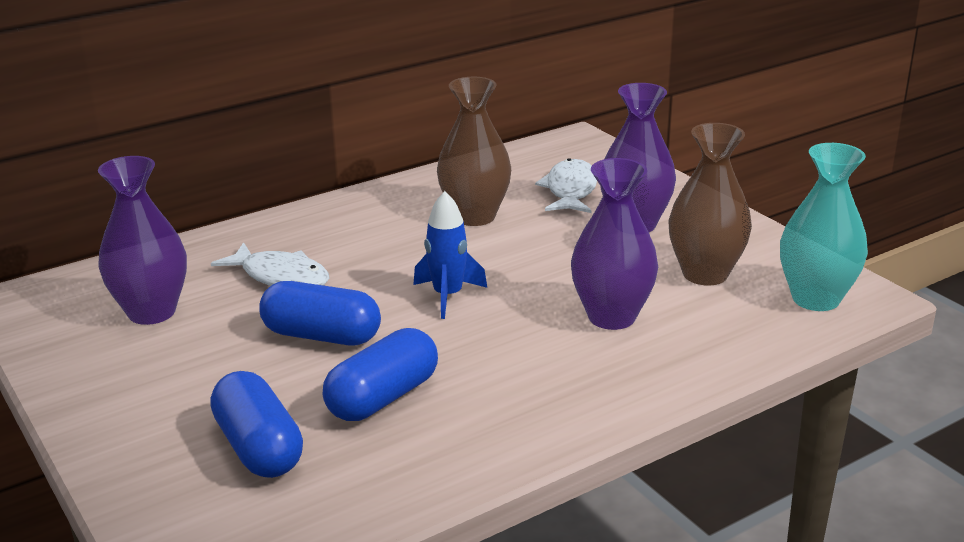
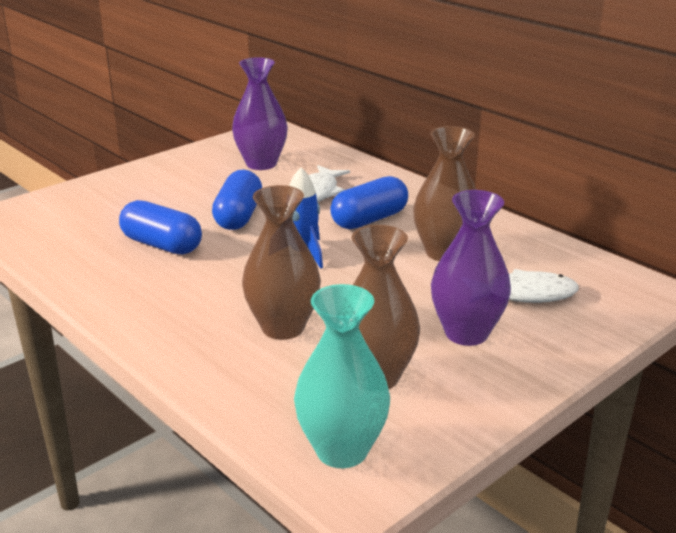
camera: 80 degrees right, 0 degrees up
blue capsule [210,371,303,478] -> blue capsule moved to [330,176,408,229]
purple vase [571,158,658,330] -> brown vase [242,185,321,340]

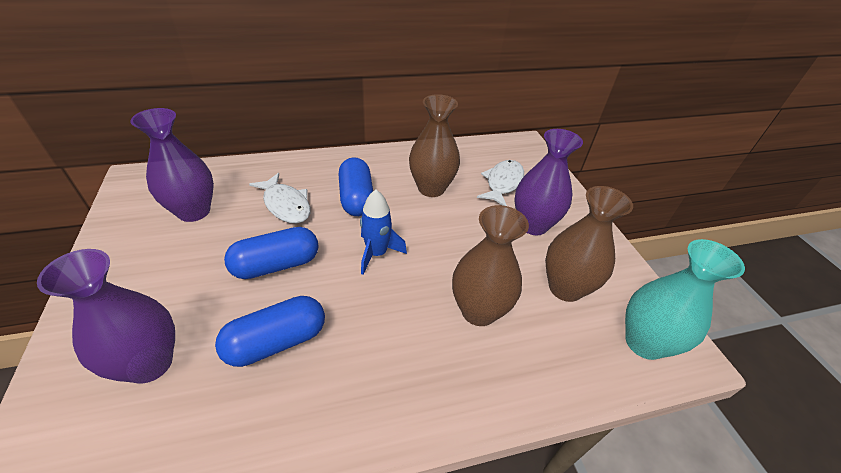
camera: 65 degrees left, 15 degrees up
blue capsule [212,170,262,230] -> blue capsule turned 60 degrees counterclockwise [224,227,319,279]
none -> purple vase [37,249,175,384]

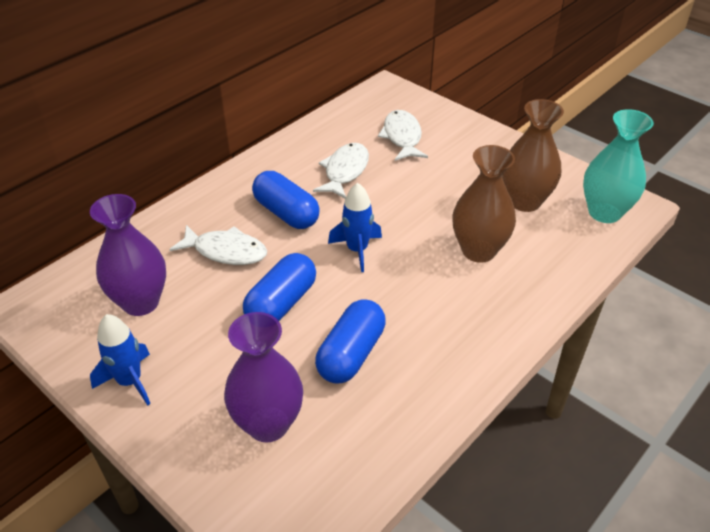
camera: 30 degrees left, 0 degrees up
brown vase [409,94,460,197] -> white fish [313,143,369,199]
purple vase [514,129,583,235] -> none
none -> blue rocket [90,314,151,405]

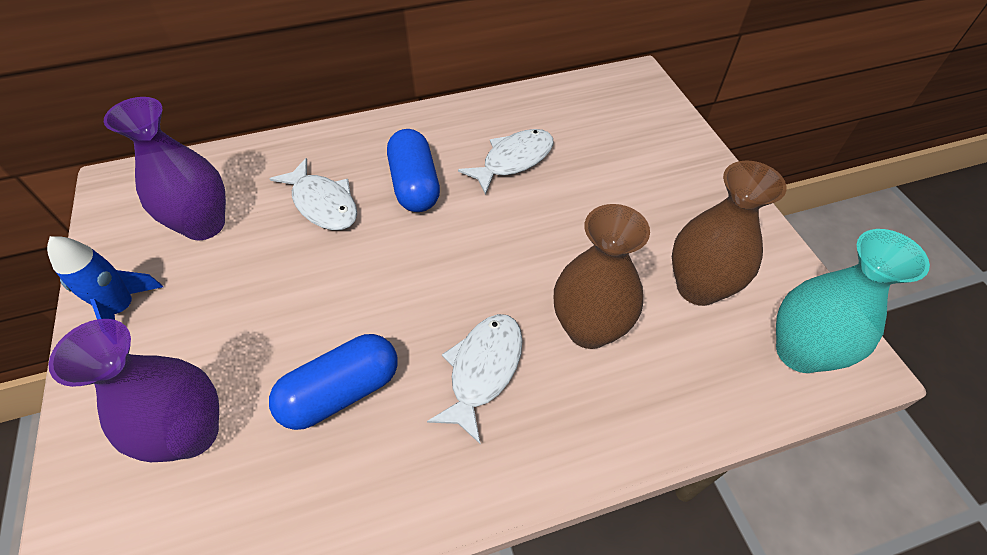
camera: 30 degrees right, 10 degrees up
blue capsule [243,253,316,321] -> none
blue rocket [328,183,382,272] -> none
white fish [378,110,428,161] -> white fish moved to [427,314,523,445]

